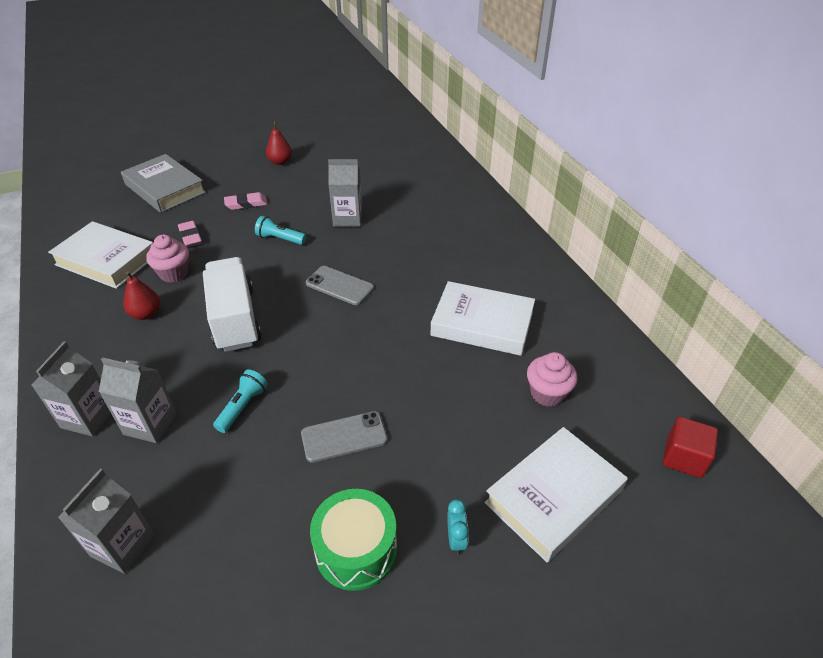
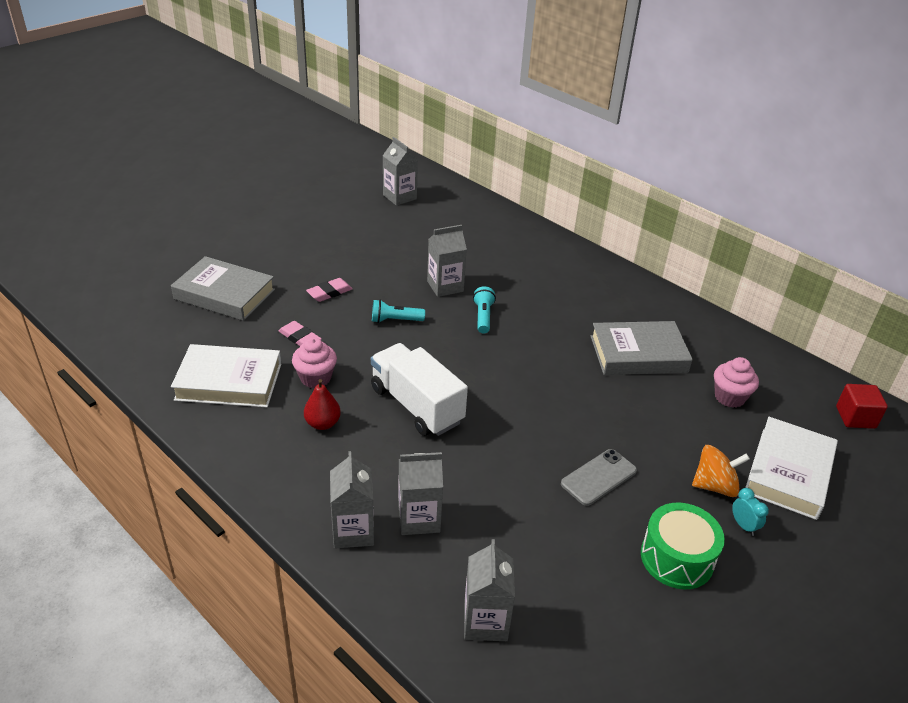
camera: 25 degrees left, 5 degrees down
turquoise flashlight [213,369,268,433] -> turquoise flashlight moved to [473,286,496,334]
red pear [266,121,292,165] -> none
grey phone [306,266,374,305] -> none
white book [430,281,535,356] -> grey book [590,321,693,375]
none -> grey carton [383,137,418,206]
none -> orange spinning top [692,445,750,497]

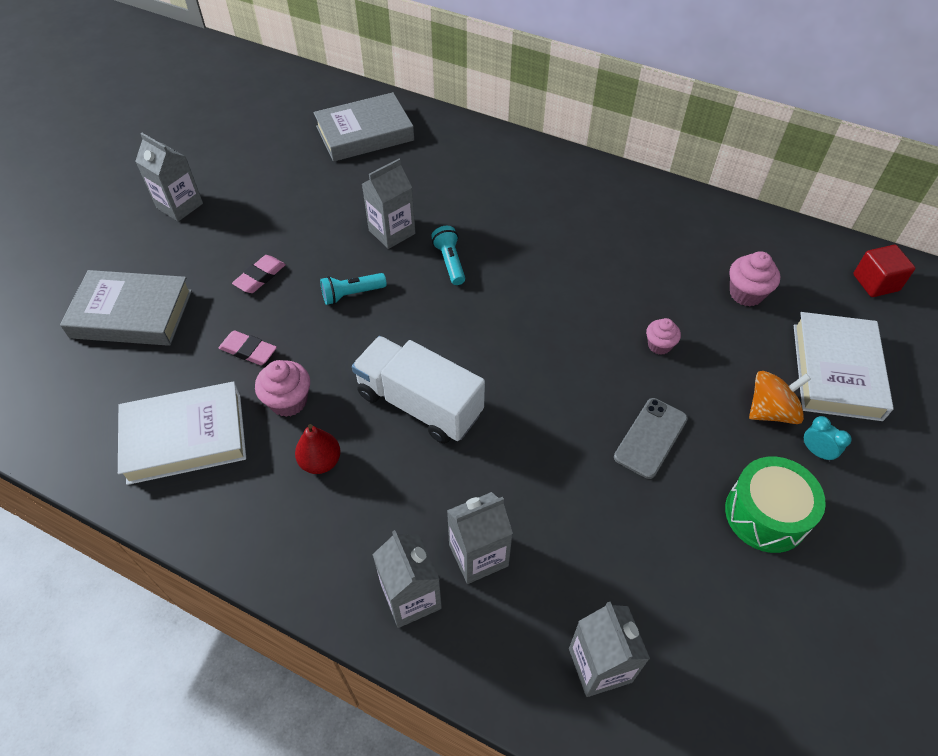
camera: 15 degrees left, 15 degrees up
grey carton [383,137,418,206] -> grey carton moved to [135,133,203,222]
grey book [590,321,693,375] -> grey book moved to [314,92,414,162]
none -> pink cupcake [646,318,681,355]

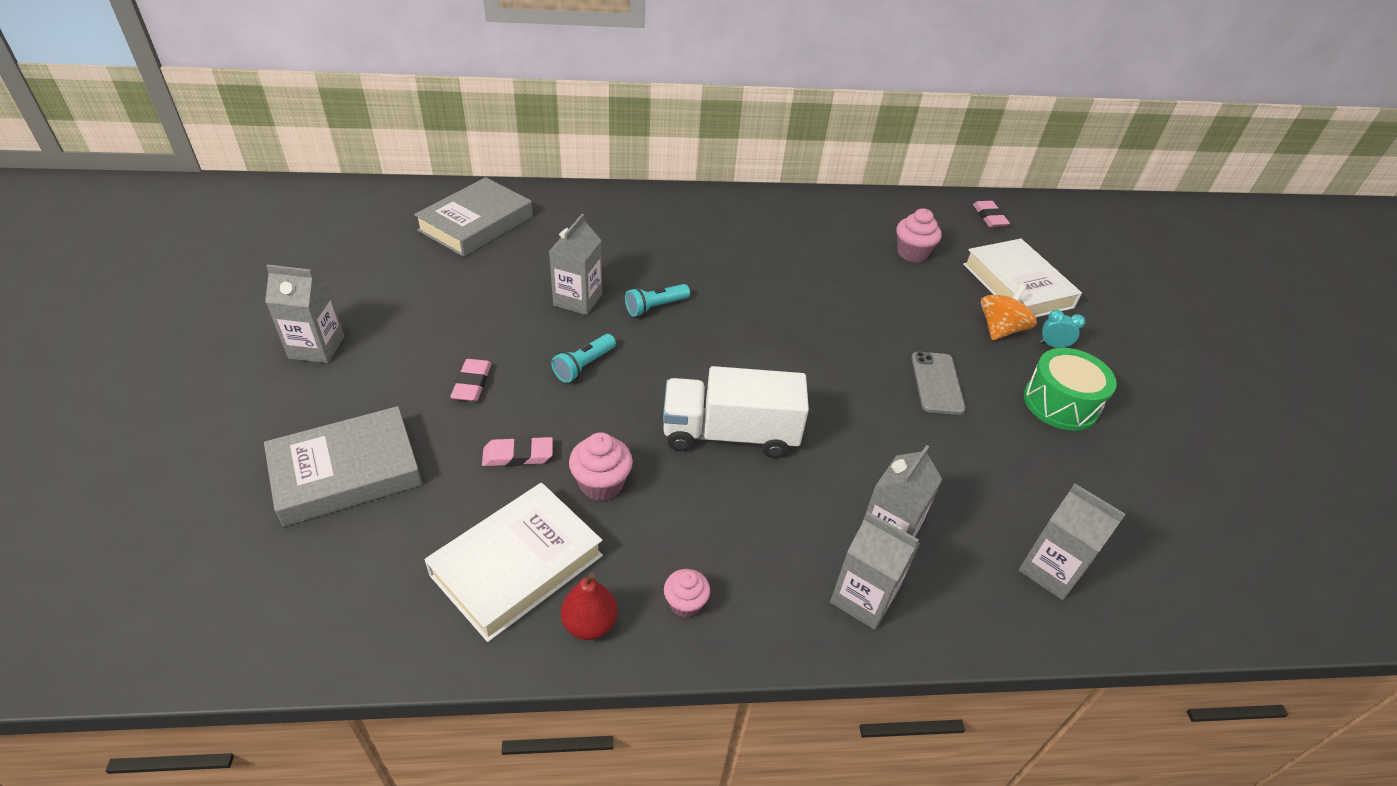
camera: 35 degrees left, 10 degrees down
red pear [295,424,341,474] -> red pear moved to [561,573,618,640]
turquoise flashlight [431,226,465,285] -> turquoise flashlight turned 75 degrees counterclockwise [625,284,690,317]
pink cupcake [646,318,681,355] -> pink cupcake moved to [664,569,710,618]
red cube [853,245,915,297] -> pink eraser [973,201,1010,227]

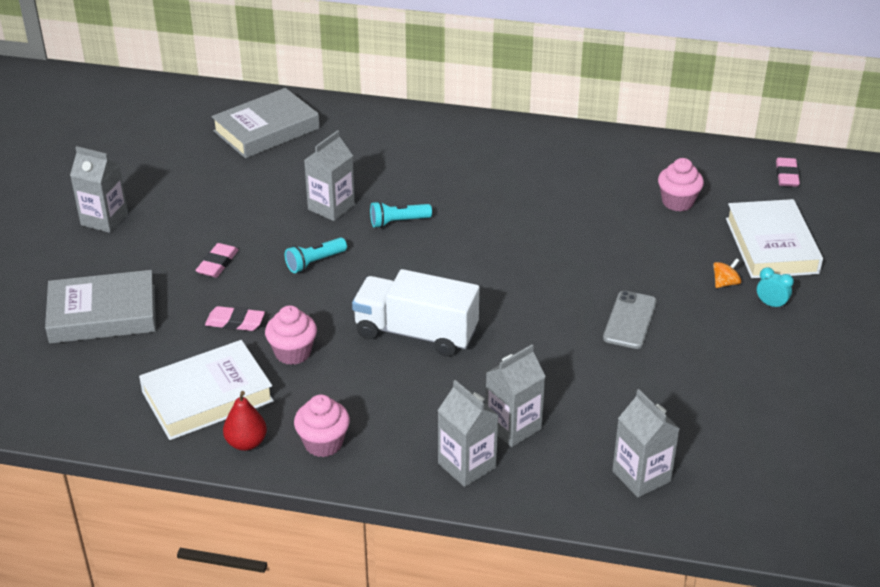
camera: 20 degrees right, 5 degrees down
pink cupcake [664,569,710,618] -> pink cupcake [294,394,350,457], size x1.51
orange spinning top [981,284,1037,341] -> orange spinning top [713,258,741,288], size x0.58
green drum [1024,348,1117,431] -> none

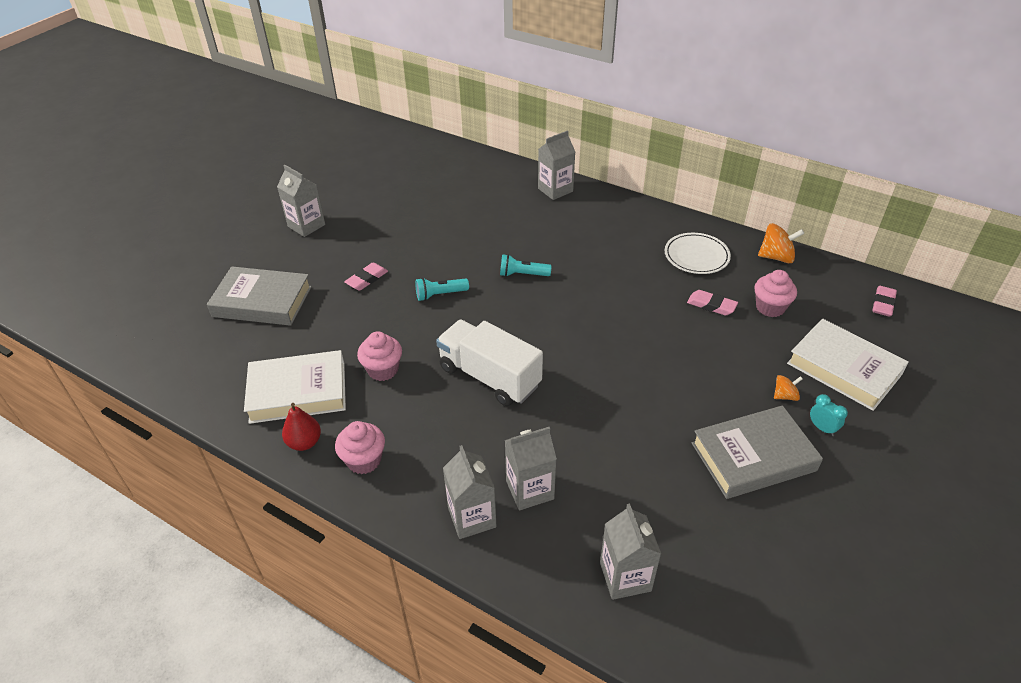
camera: 20 degrees right, 5 degrees up
pink eraser [205,306,265,331] -> pink eraser moved to [687,290,738,316]
grey book [211,88,320,159] -> grey book moved to [692,405,823,499]
grey carton [304,130,355,221] -> grey carton moved to [538,130,575,200]
grey phone [603,291,657,349] -> none
white book [726,199,823,278] -> white book turned 60 degrees counterclockwise [787,318,909,411]
none -> white plate [665,233,731,274]
none -> orange spinning top [758,223,804,263]

